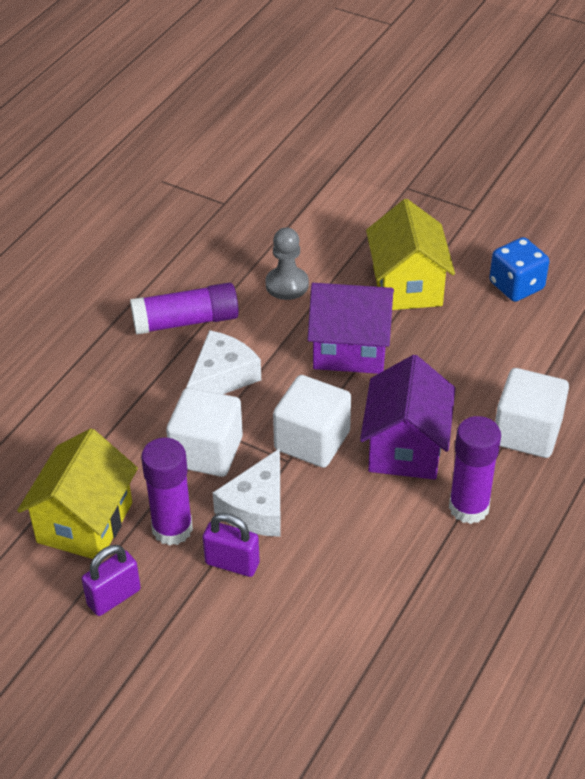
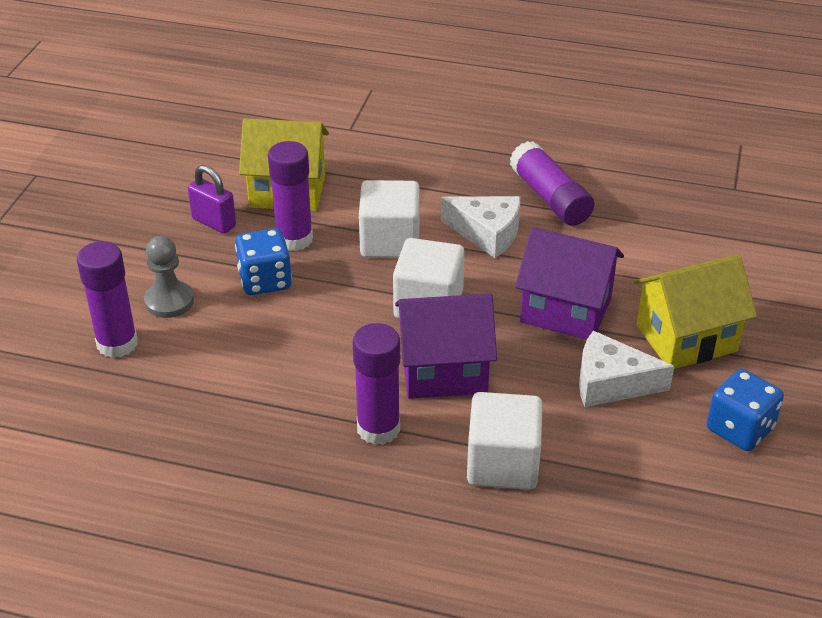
camera: 75 degrees right, 5 degrees down
purple padlock [203,513,260,577] -> blue dice [235,228,292,295]
white cheese [213,448,280,537] -> white cheese moved to [579,331,674,407]
grey pawn [265,227,309,300] -> grey pawn moved to [144,236,194,318]
purple house [307,283,394,374] -> purple house turned 60 degrees counterclockwise [515,227,624,340]
none -> purple glue stick [77,241,138,358]

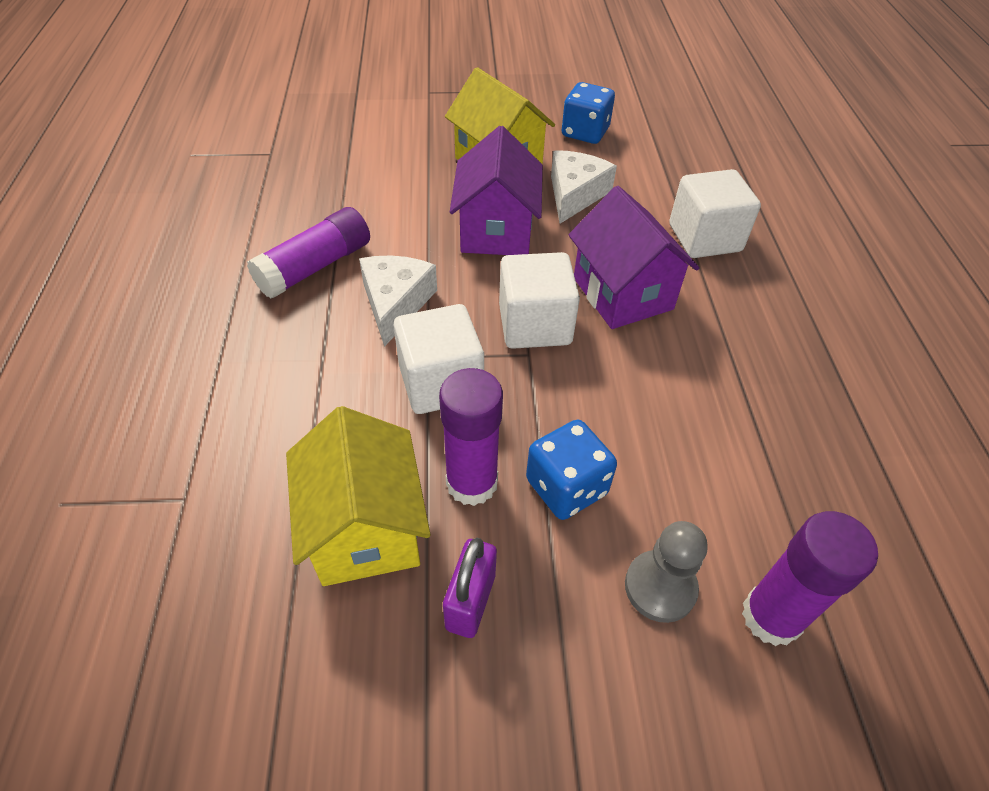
camera: 110 degrees left, 10 degrees up
purple glue stick [353,323,400,445] -> none
white cheese [579,331,674,407] -> white cheese turned 150 degrees counterclockwise [551,150,617,224]

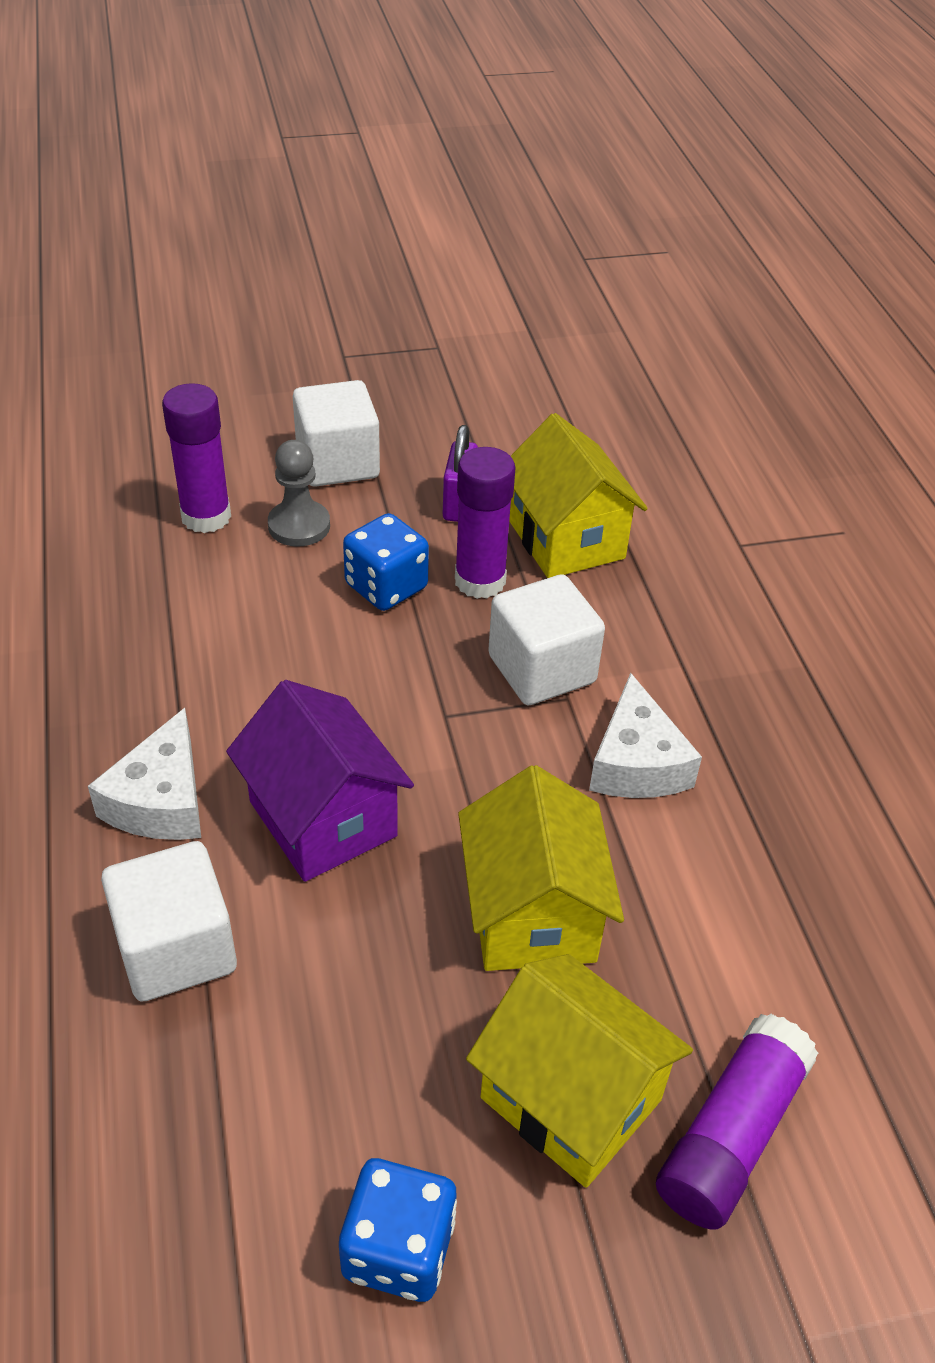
camera: 170 degrees right, 5 degrees down
purple glue stick [247,207,370,299] -> purple glue stick moved to [656,1014,818,1230]
purple house [450,126,543,255] -> yellow house [458,765,624,971]
white cube [499,252,580,349] -> white cube moved to [293,380,380,487]
white cheese [551,150,617,224] -> white cheese moved to [88,708,201,840]

